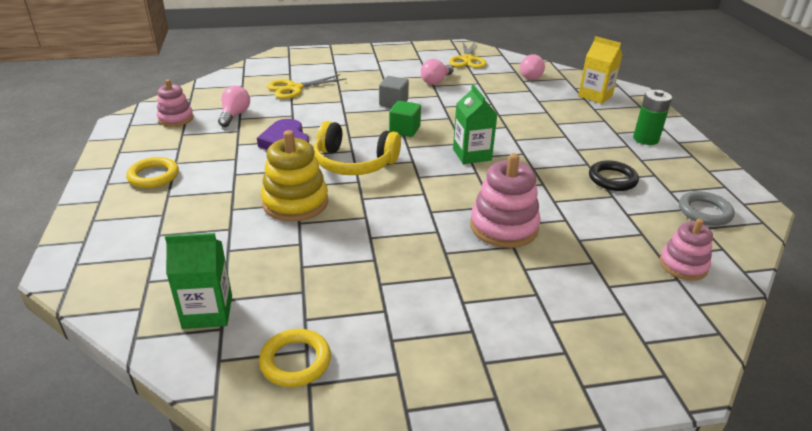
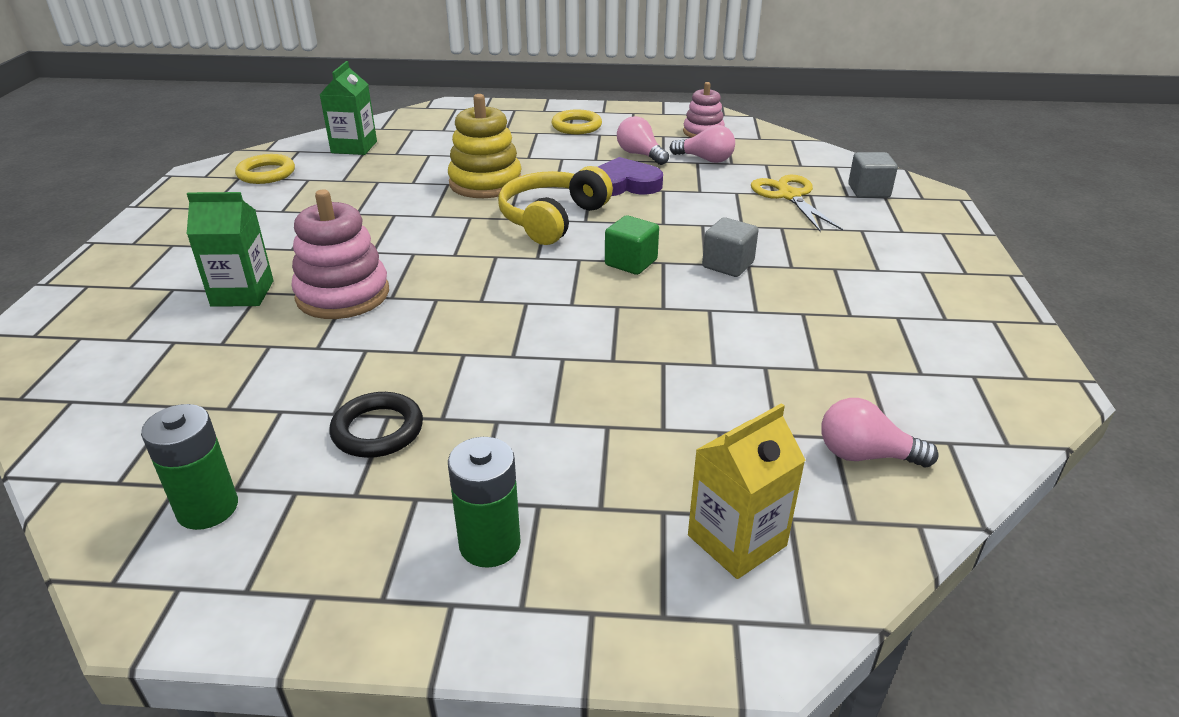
camera: 105 degrees right, 0 degrees up
pink light bulb [421,59,454,85] -> pink light bulb moved to [617,116,669,165]
yellow scissors [449,41,487,68] -> none
green carton [453,84,497,164] -> green carton moved to [187,192,274,307]
pink stacking toy [660,219,713,281] -> none
grey ring [679,191,735,226] -> green battery [141,404,238,530]
none -> grey cube [848,152,898,198]

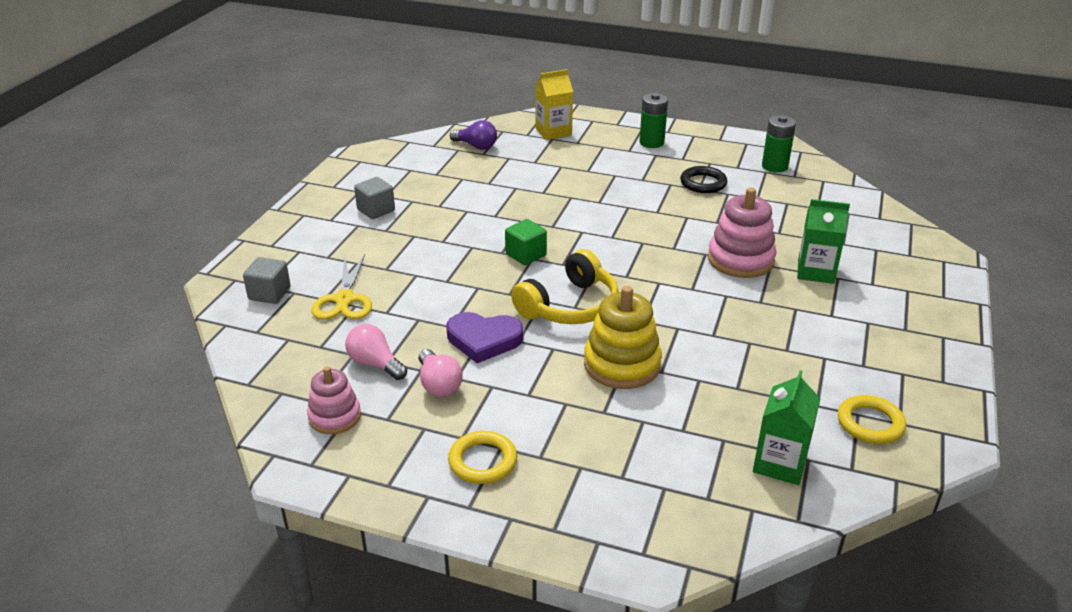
camera: 165 degrees left, 0 degrees up
grey cube [702,217,759,277] -> grey cube moved to [354,177,395,219]
pink light bulb [821,398,939,467] -> purple light bulb [450,120,497,150]

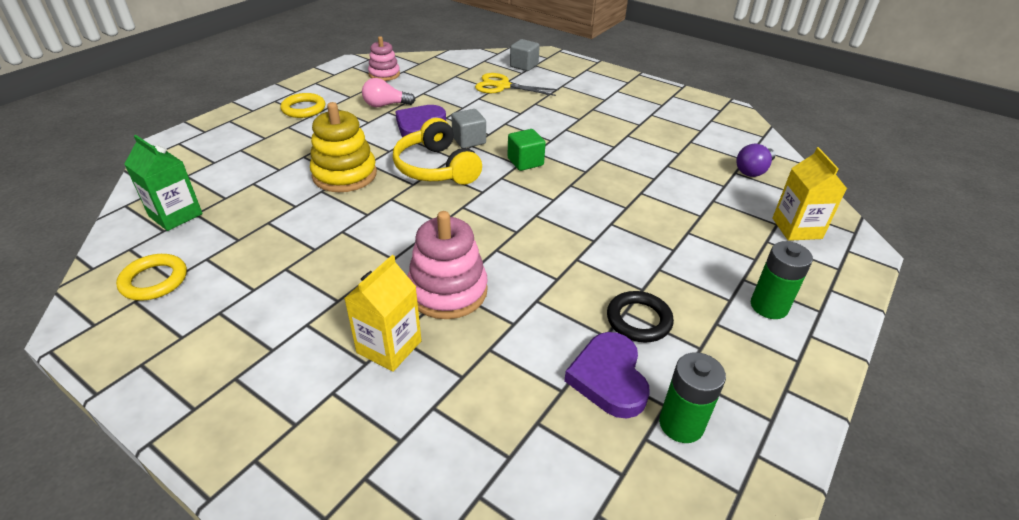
camera: 105 degrees right, 5 degrees up
pink light bulb [345,324,407,380] -> none
grey cube [354,177,395,219] -> grey cube moved to [451,109,486,148]
green carton [797,199,850,284] -> yellow carton [344,255,422,372]
none -> purple heart [564,332,650,419]

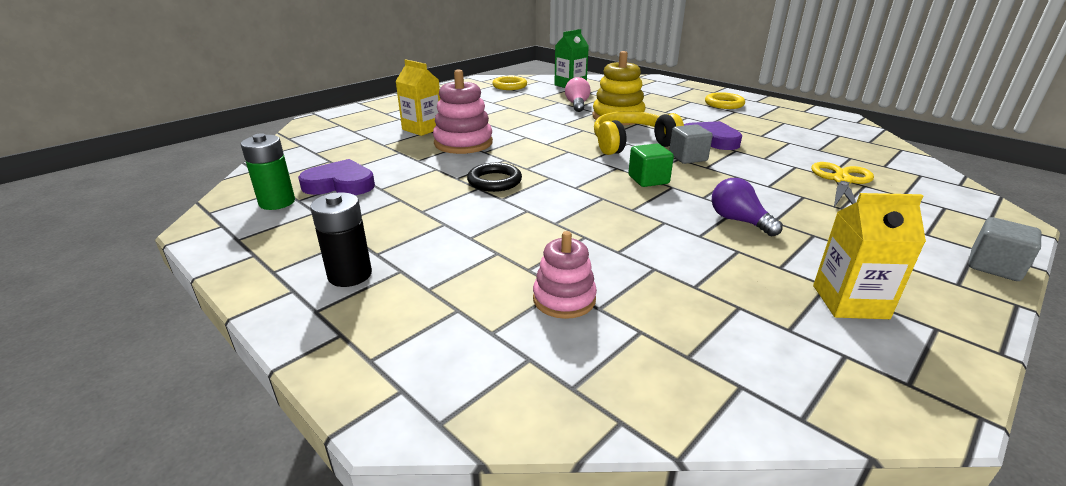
camera: 100 degrees right, 10 degrees down
pink light bulb [362,78,415,107] -> pink light bulb moved to [565,77,590,112]
pink stacking toy [368,36,400,81] -> pink stacking toy moved to [533,231,597,319]
grey cube [510,39,540,71] -> grey cube moved to [968,217,1041,281]
black ring [607,291,674,342] -> black ring moved to [467,163,522,192]
purple light bulb [736,144,776,177] -> purple light bulb moved to [712,178,783,236]
green battery [751,241,813,319] -> black battery [310,193,372,287]
yellow carton [772,147,847,241] -> yellow carton moved to [813,193,926,319]

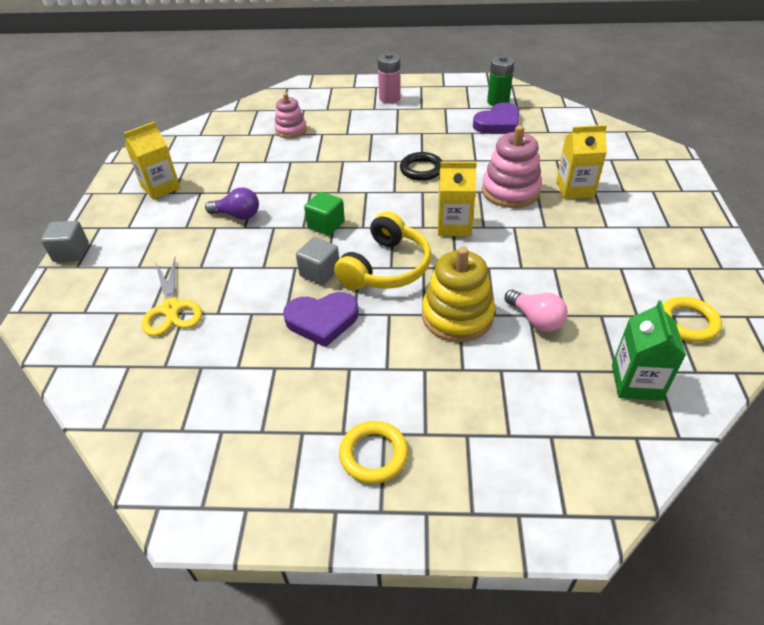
camera: 140 degrees right, 15 degrees up
black battery [310,193,372,287] -> pink battery [378,53,401,103]
none -> yellow carton [438,162,477,236]

